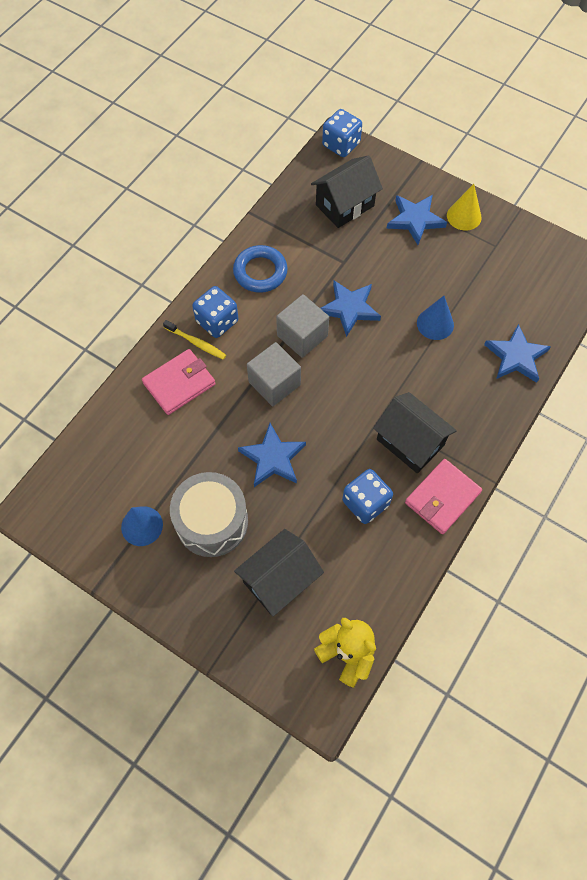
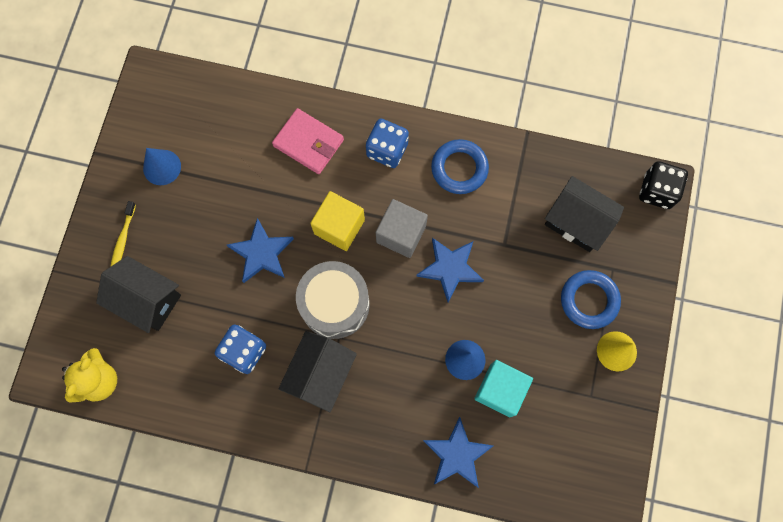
camera: 70 degrees right, 10 degrees up
yellow toothbrush [163,320,226,360] -> yellow toothbrush moved to [110,201,136,267]
grey drum [170,472,248,557] -> grey drum moved to [296,261,370,339]
grey cube [247,342,301,407] -> yellow cube [310,191,365,251]
blue dice [322,109,362,157] -> black dice [639,161,688,209]
blue star [386,195,447,245] -> blue ring [561,270,621,329]
pink wallet [405,459,482,534] -> none
none -> turquoise cube [475,360,533,417]

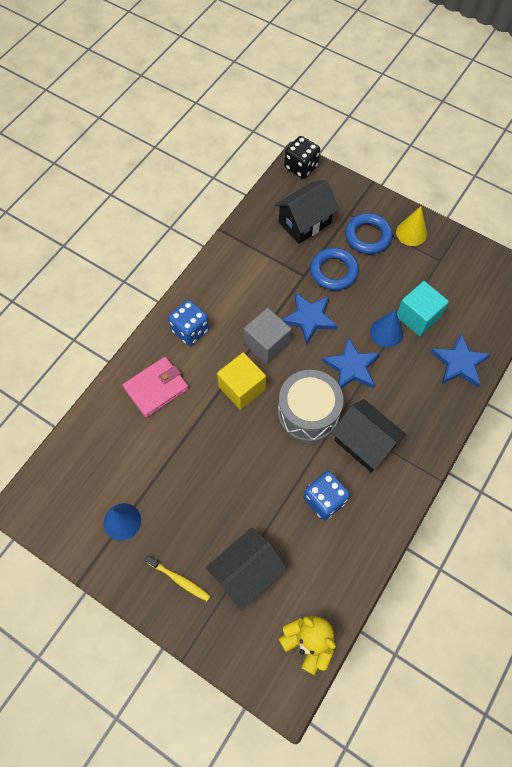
camera: 70 degrees left, 10 degrees down
blue star [227,218,294,283] -> blue star moved to [322,337,380,388]
blue ring [431,139,489,194] -> blue ring moved to [310,248,359,290]

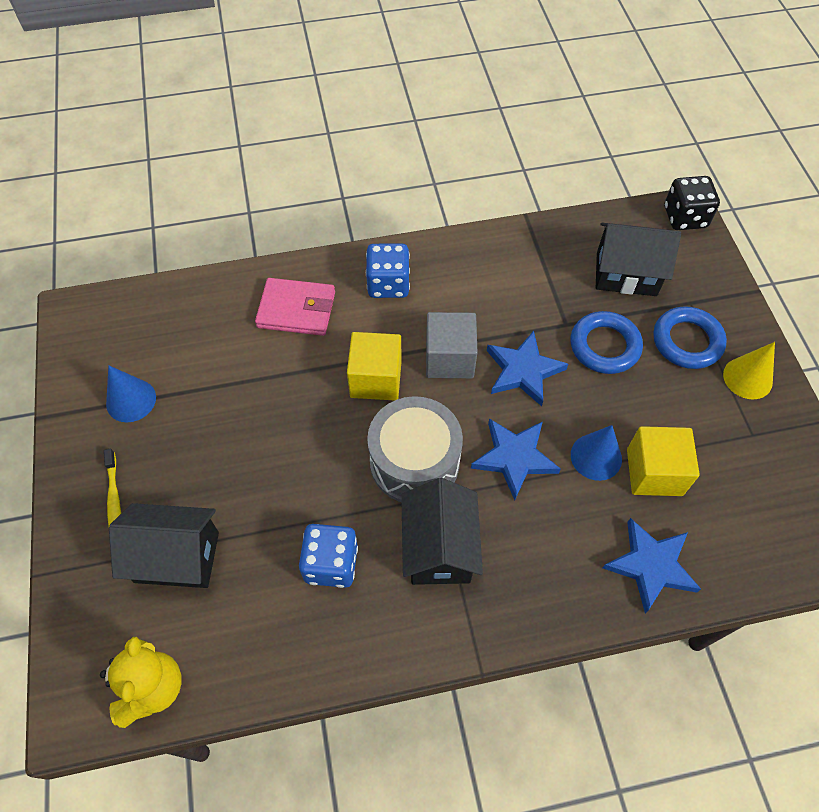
camera: 45 degrees right, 5 degrees down
turquoise cube [397,281,449,336] -> yellow cube [627,426,700,496]

